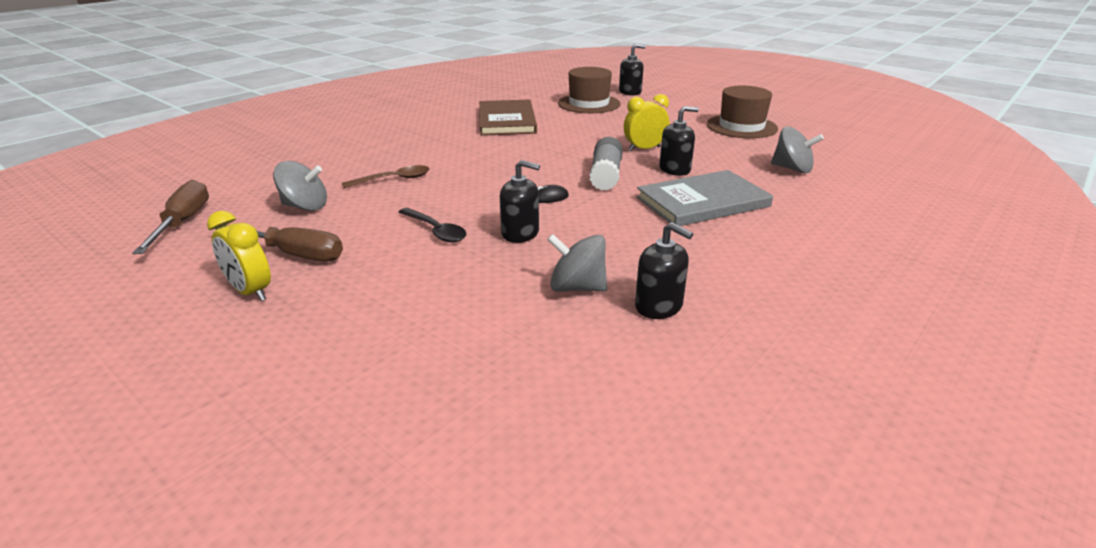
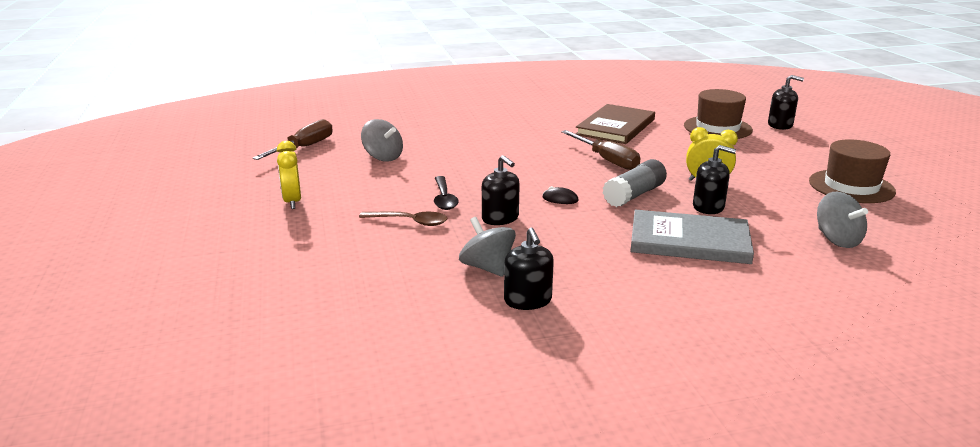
camera: 35 degrees right, 5 degrees down
brown screwdriver [216,225,343,261] -> brown screwdriver moved to [561,130,640,170]
brown spoon [342,165,430,188] -> brown spoon moved to [359,212,447,226]

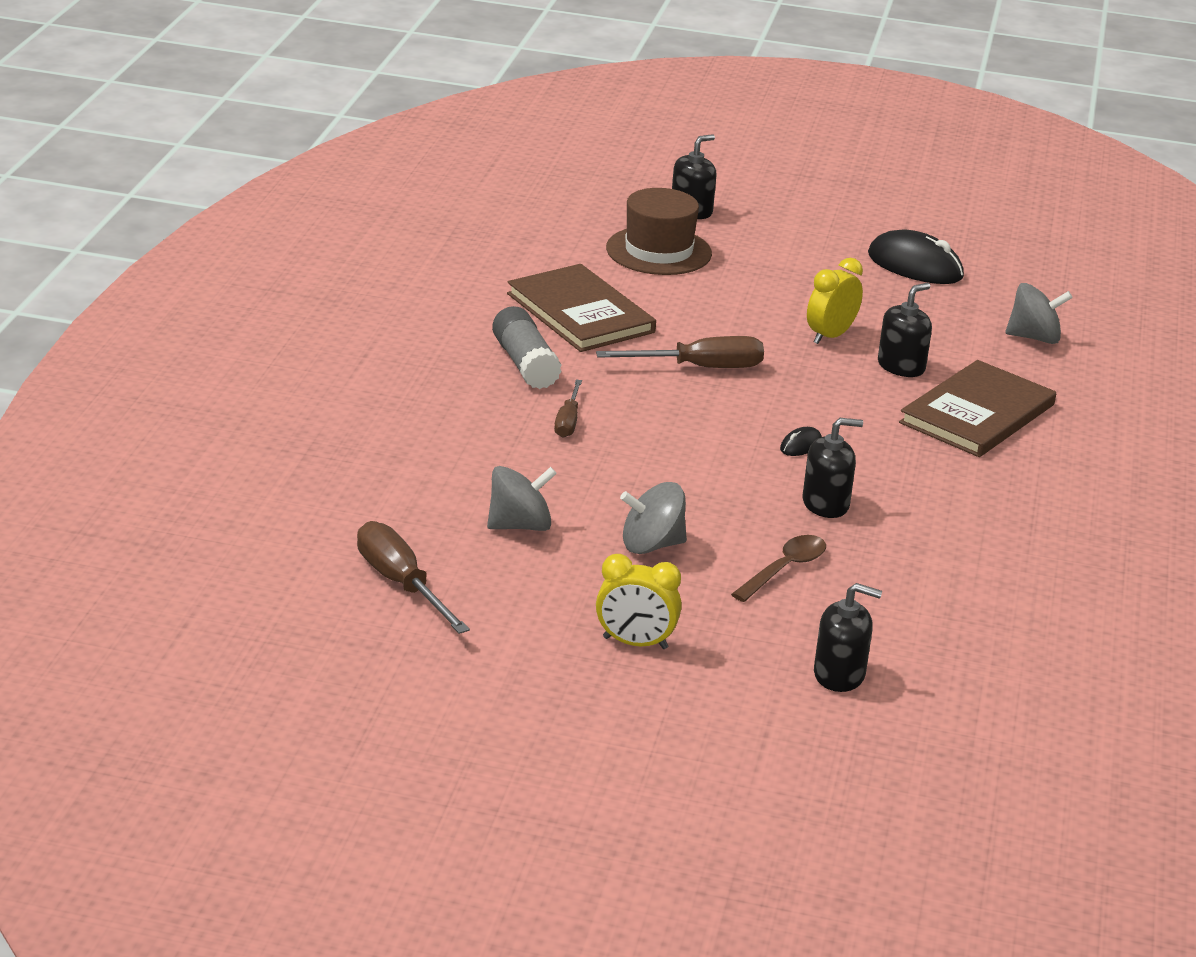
camera: 65 degrees left, 5 degrees up
black spoon [434,176,459,210] -> none
grey spinning top [459,217,516,277] -> grey spinning top moved to [620,482,687,554]
black soap dispenser [504,228,554,310] -> black soap dispenser moved to [814,583,882,692]
grey glue stick [603,159,667,207] -> grey glue stick moved to [492,306,562,389]
grey book [631,210,754,264] -> brown book [899,360,1056,457]
brown hat [809,139,896,203] -> black mouse [868,229,964,284]
none -> brown screwdriver [554,379,582,437]

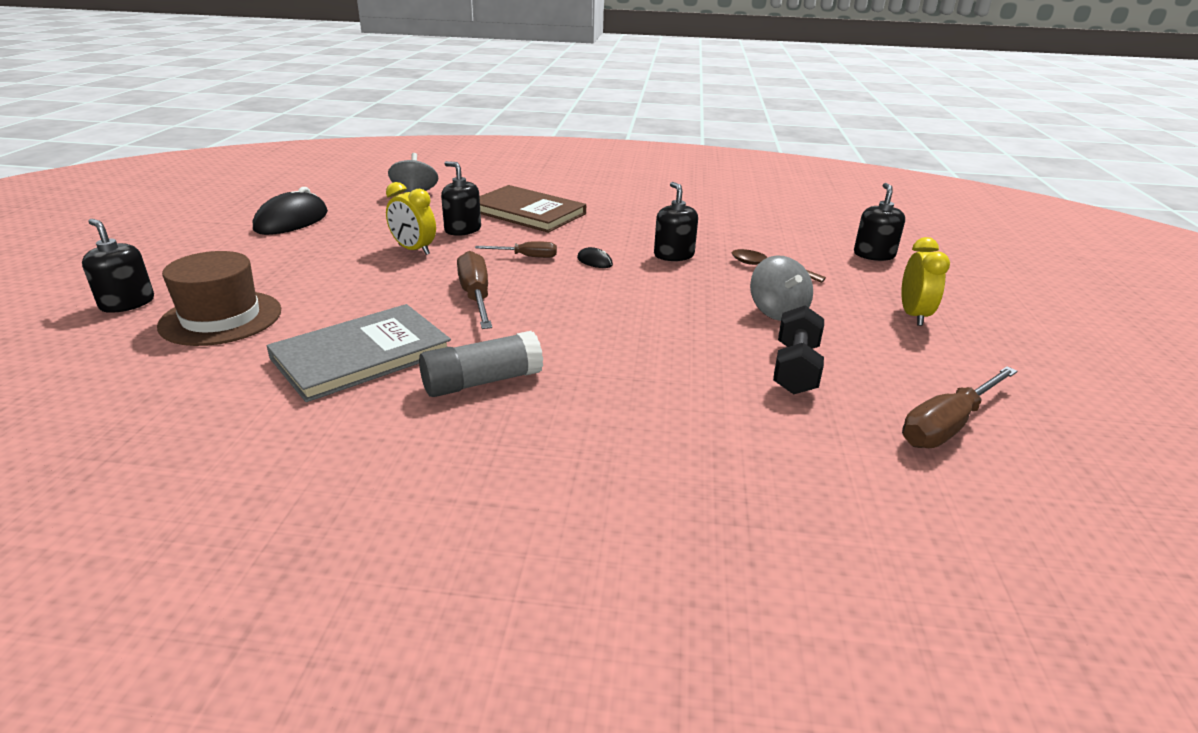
camera: 95 degrees left, 0 degrees up
grey spinning top [487,466,557,531] -> black dumbbell [773,305,824,394]
brown book [507,264,656,352] -> grey book [266,304,451,402]
brown screwdriver [554,379,582,437] -> brown screwdriver moved to [475,241,557,258]

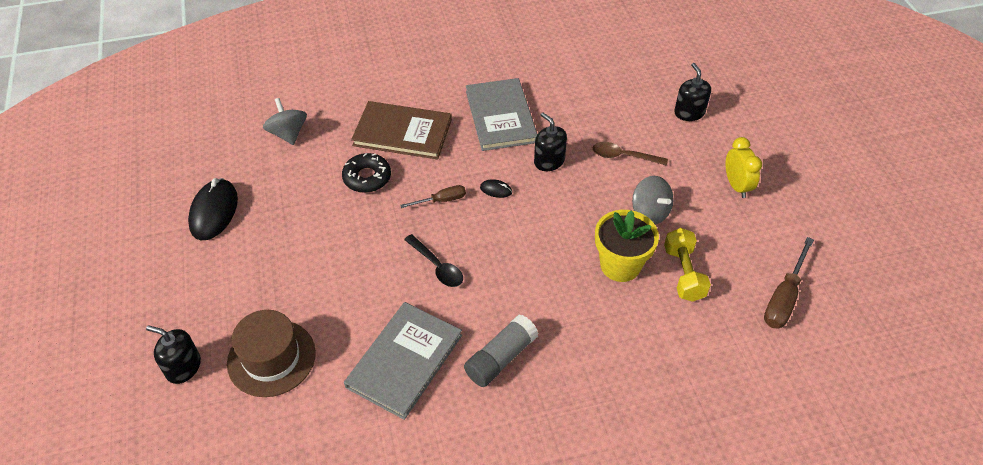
camera: 20 degrees left, 20 degrees up
yellow clock [386,182,436,255] -> none
black soap dispenser [441,161,481,236] -> black donut [342,153,391,193]
brown screwdriver [457,251,492,329] -> black spoon [404,234,463,287]
black dumbbell [773,305,824,394] -> yellow dumbbell [664,228,711,302]
none -> grey book [466,78,538,151]
none -> yellow flower pot [595,210,659,282]

